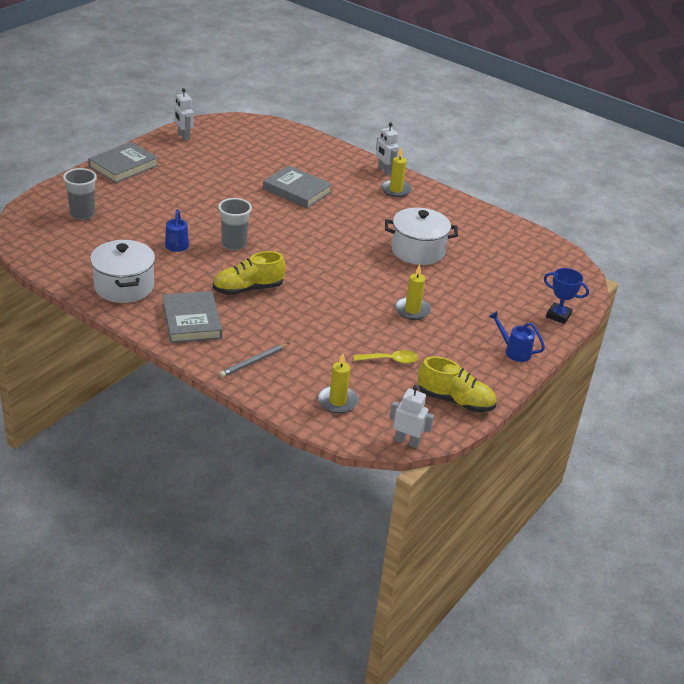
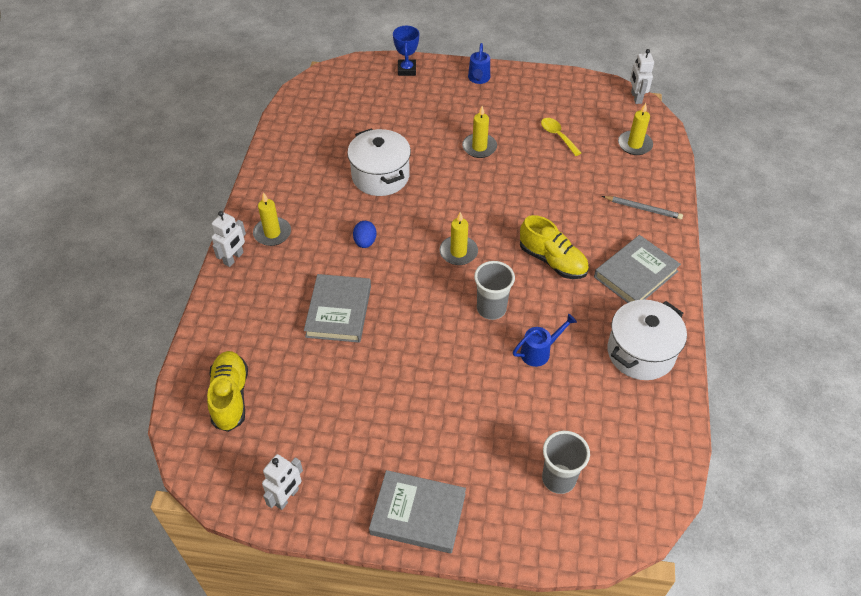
camera: 115 degrees left, 15 degrees up
yellow shoe [418,356,496,412] -> yellow shoe moved to [207,351,248,432]
none -> blue egg [353,221,377,248]
none -> yellow candle [439,212,478,265]

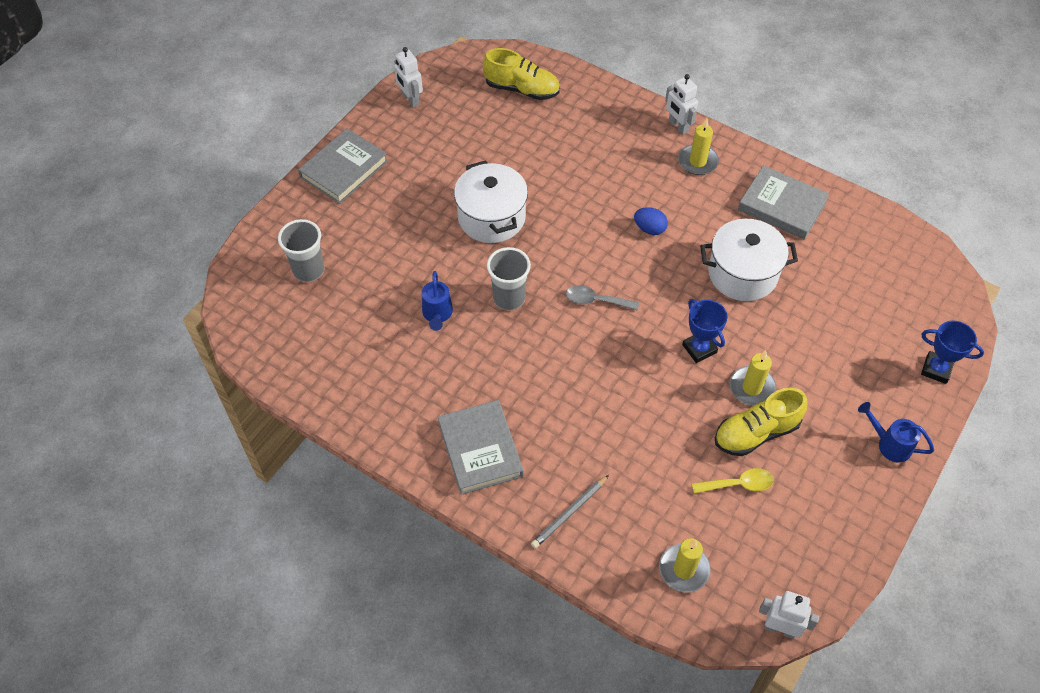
camera: 115 degrees right, 5 degrees up
grey book [304,274,371,343] -> grey book moved to [738,165,830,239]
yellow candle [439,212,478,265] -> grey spoon [566,285,639,311]
yellow shoe [520,215,589,279] -> yellow shoe moved to [715,388,808,456]
white pot [607,300,687,380] -> white pot moved to [454,160,528,243]
none -> blue trophy [682,299,727,363]

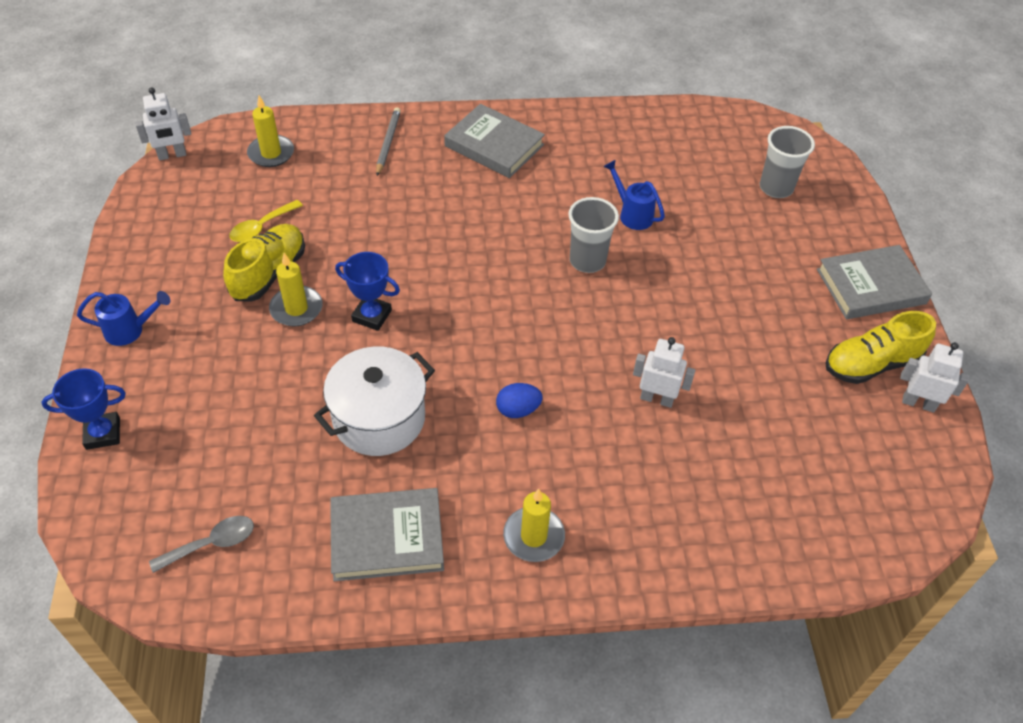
camera: 140 degrees right, 5 degrees down
grey book [298,128,388,204] -> grey book turned 75 degrees clockwise [817,245,932,319]
white pot [454,160,528,243] -> none
yellow shoe [483,48,560,100] -> yellow shoe moved to [825,311,936,384]
grey spoon [566,285,639,311] -> grey spoon moved to [149,516,254,573]
white robot [665,74,698,135] -> white robot moved to [633,337,696,408]

